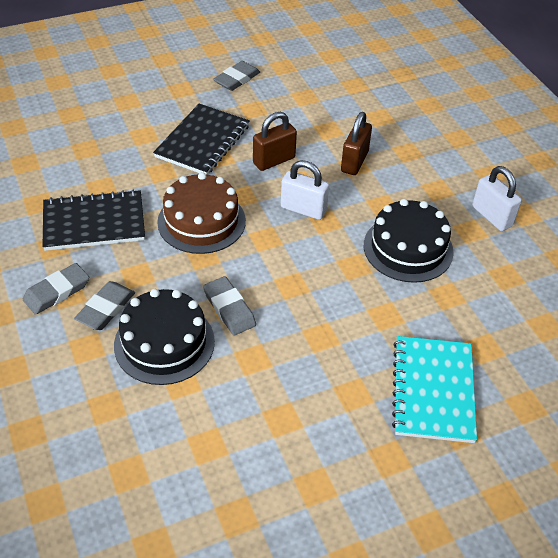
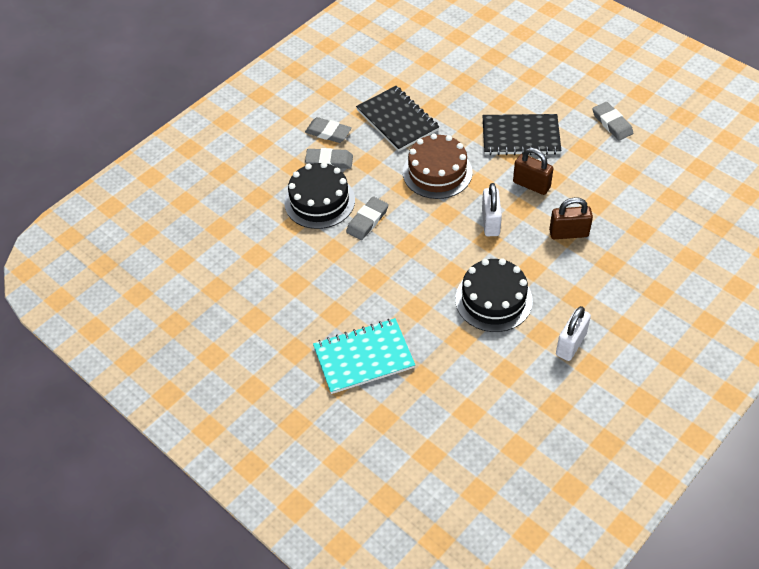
camera: 70 degrees right, 5 degrees up
grey eraser [213,61,260,91] -> grey eraser turned 45 degrees clockwise [592,102,633,141]

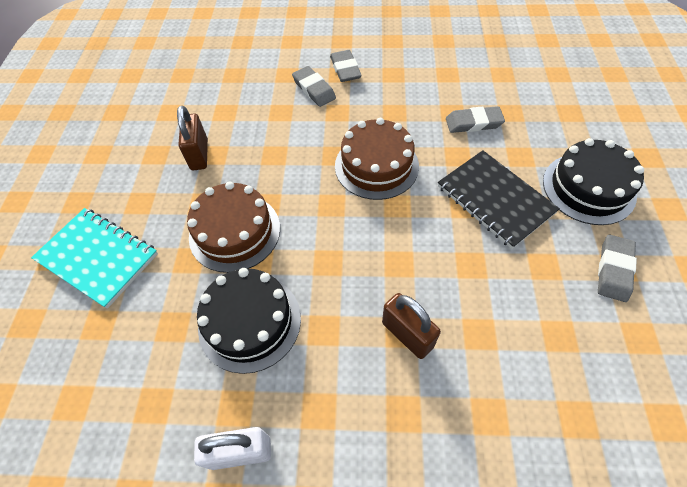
camera: 50 degrees right, 5 degrees up
black cake [284,162,355,229] -> black cake moved to [543,138,644,225]
grey eraser [346,197,389,240] -> grey eraser moved to [446,106,505,133]
black notebook [356,86,439,151] -> none
white padlock [482,183,502,236] -> none
brown padlock [513,148,554,195] -> brown padlock moved to [177,105,208,170]
none -> brown cake [187,181,280,273]

